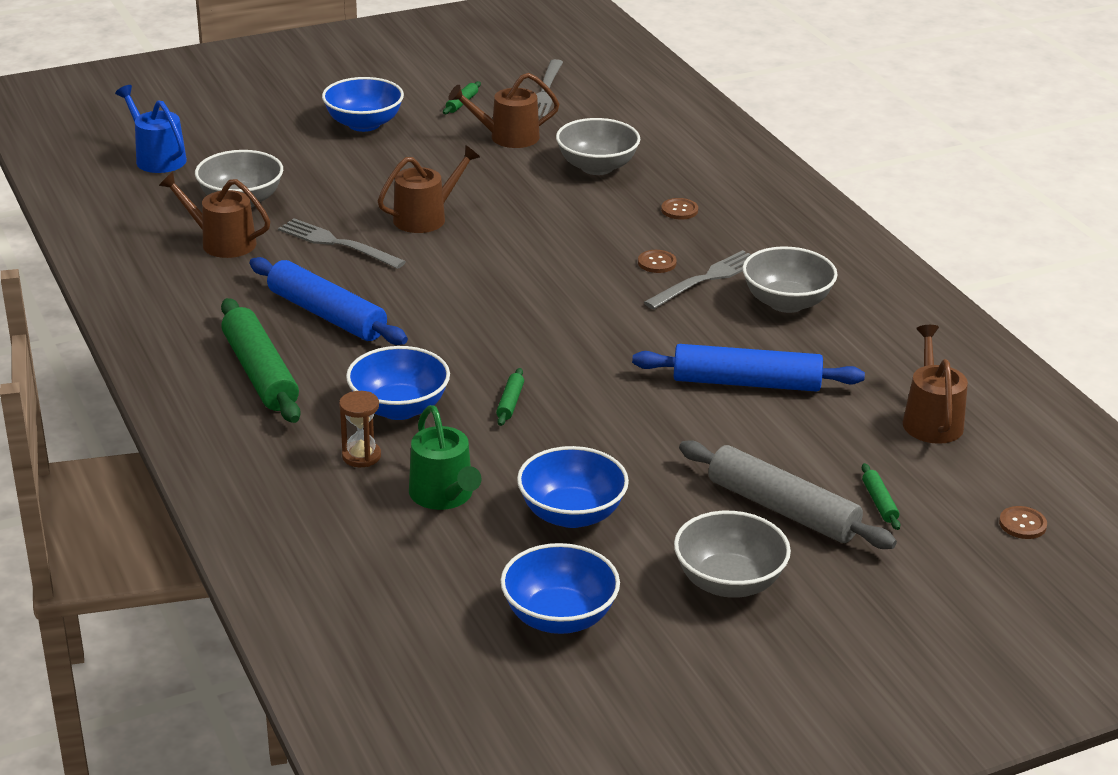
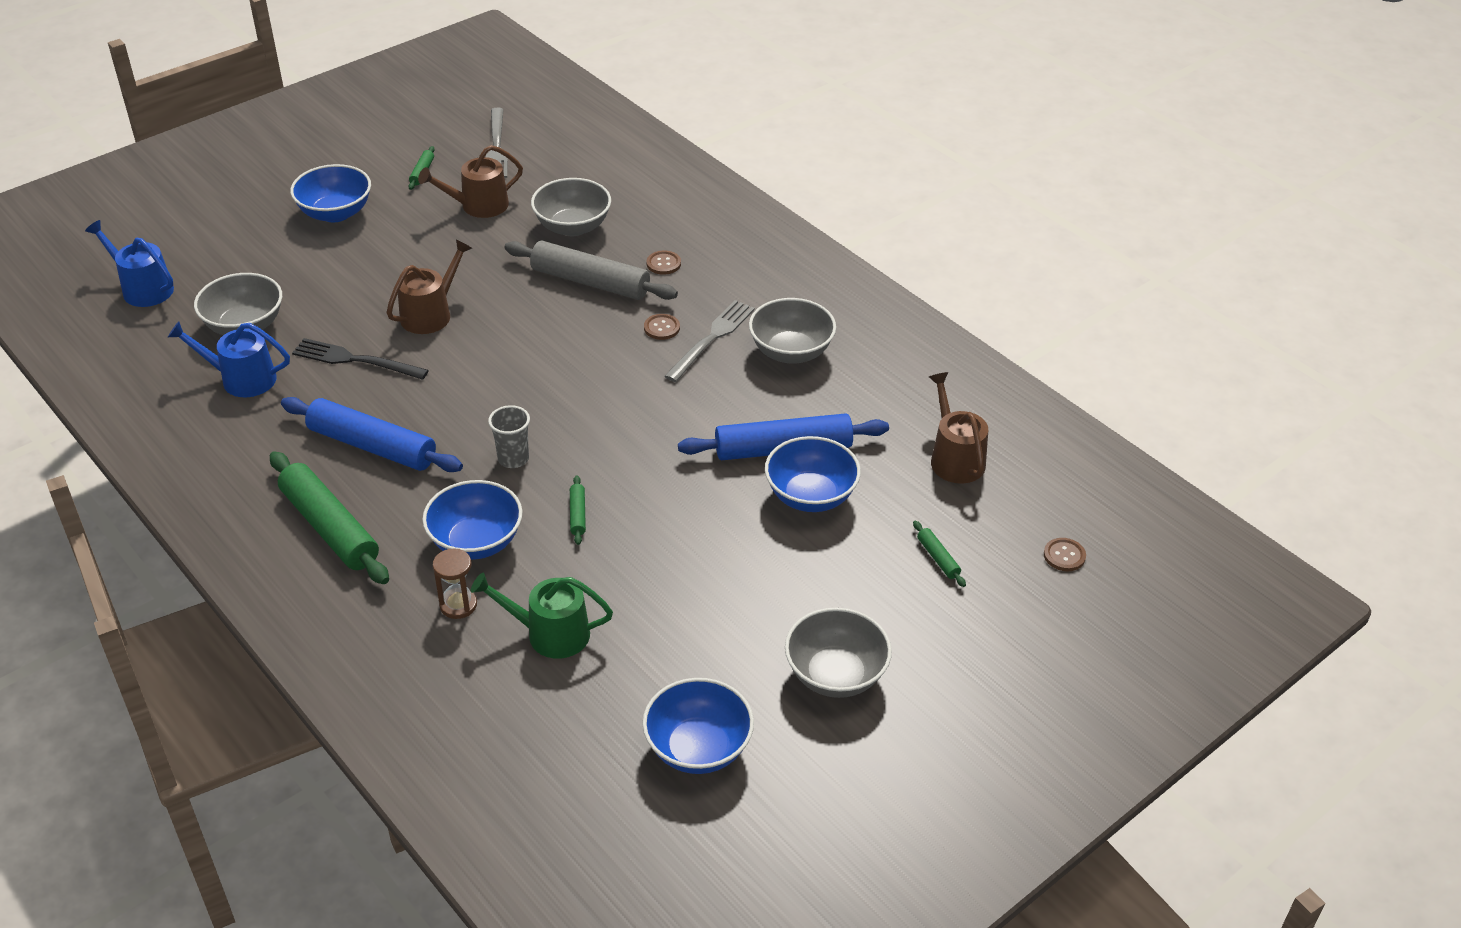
camera: 15 degrees left, 10 degrees up
brown watering can [159,172,270,258] -> blue watering can [168,321,290,397]
grey fork [278,218,406,269] -> black fork [292,338,429,380]
green watering can [409,405,482,510] -> green watering can turned 135 degrees clockwise [471,573,613,659]
blue bowl [517,446,629,528] -> blue bowl moved to [765,436,861,512]
grey rolling pin [679,440,897,549] -> grey rolling pin moved to [504,241,678,300]
none -> grey cup [488,405,530,468]

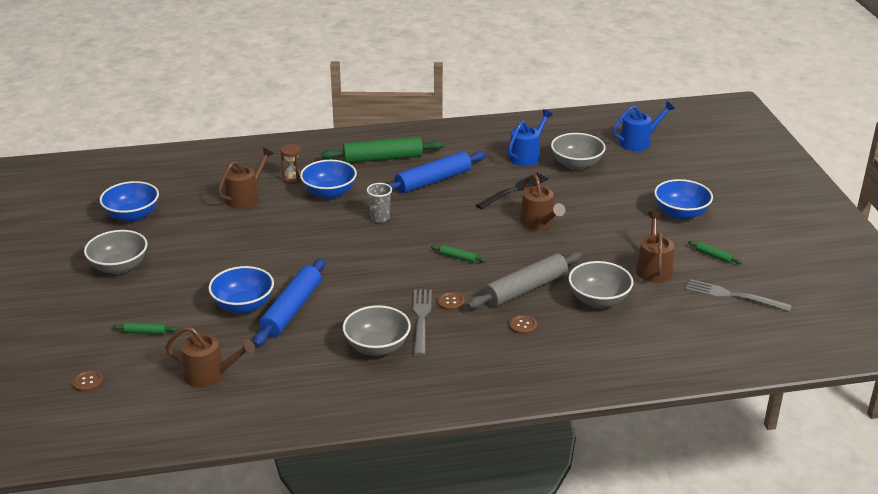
camera: 120 degrees right, 10 degrees down
green watering can [471,573,613,659] -> brown watering can [218,148,274,209]
green rolling pin [570,475,586,545] -> green rolling pin moved to [431,245,486,263]
grey fork [664,300,755,382] -> grey fork turned 150 degrees counterclockwise [413,289,432,356]

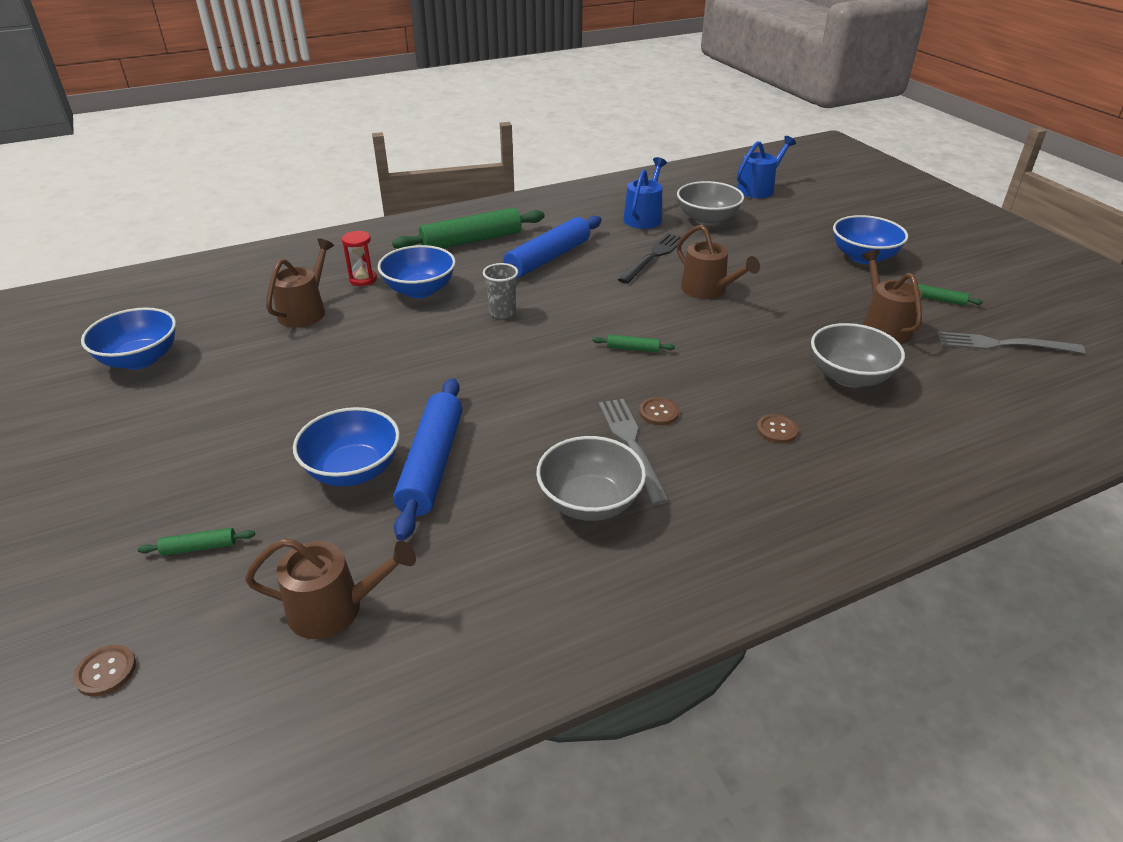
camera: 15 degrees left, 5 degrees up
grey bowl [84,230,147,274] -> none
brown hourglass [280,144,302,184] -> red hourglass [342,231,377,286]
grey rolling pin [467,252,582,309] -> none

